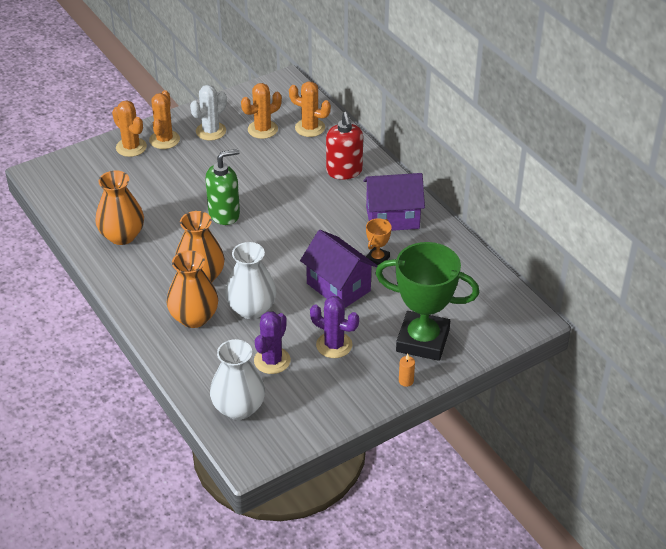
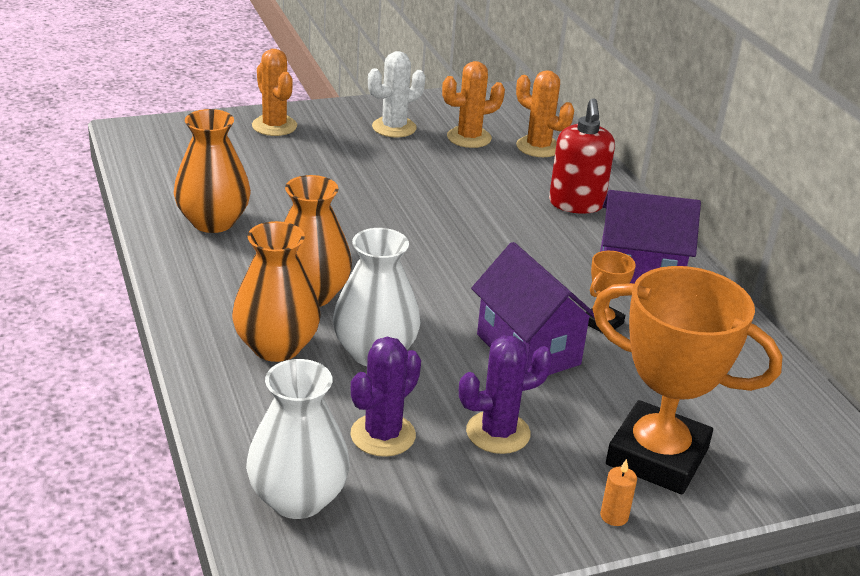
camera: 10 degrees right, 10 degrees down
orange cactus [149,90,180,149] -> none
green soap dispenser [205,149,240,225] -> none
purple cactus [310,296,359,358] -> purple cactus turned 60 degrees counterclockwise [459,335,553,454]
green trophy [375,242,479,361] -> orange trophy [592,266,783,494]

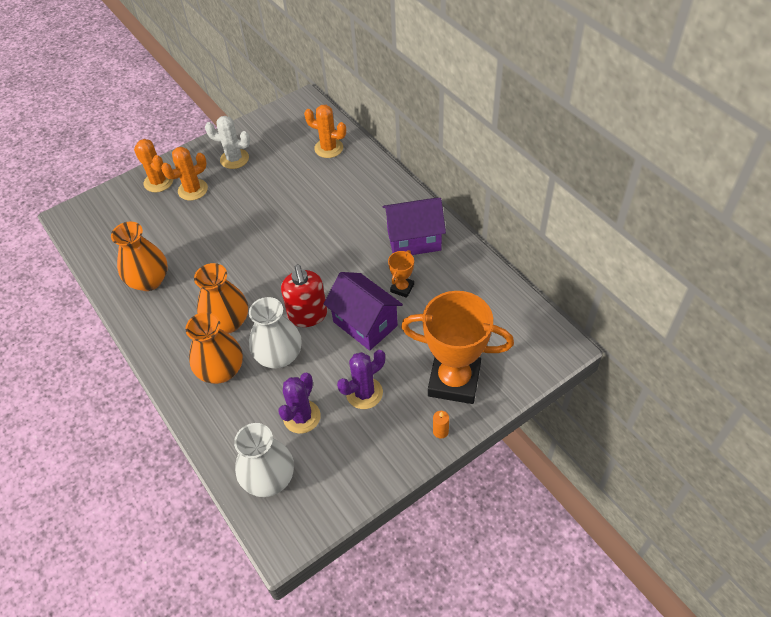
camera: 10 degrees left, 20 degrees up
white cactus [368,51,425,138] -> white cactus turned 60 degrees clockwise [205,116,250,169]
orange cactus [442,61,505,148] -> orange cactus moved to [161,147,208,201]
red soap dispenser [549,98,615,214] -> red soap dispenser moved to [281,265,327,327]

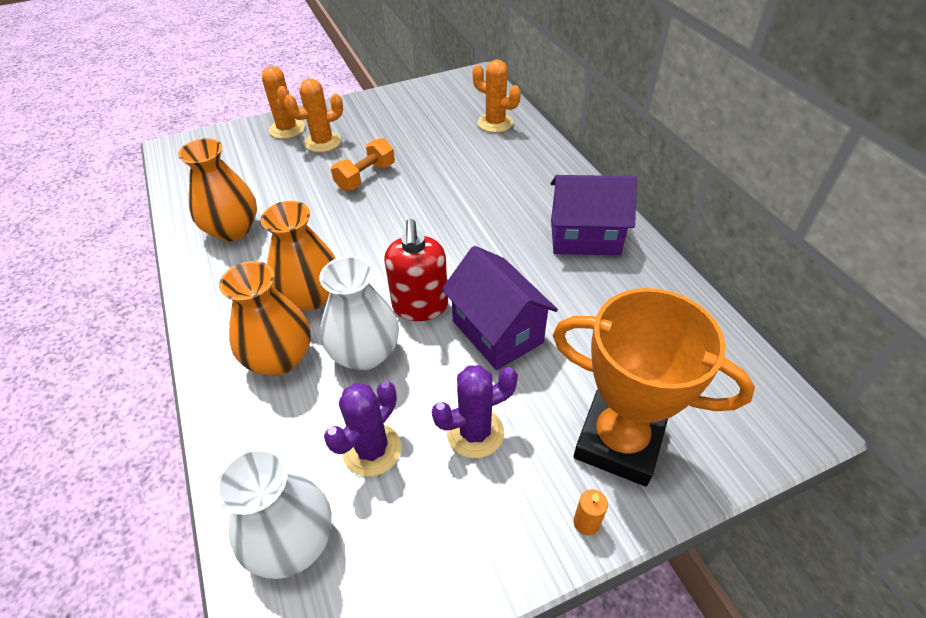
camera: 10 degrees right, 5 degrees down
white cactus [205,116,250,169] -> none
orange trophy [388,250,414,298] -> none
none -> orange dumbbell [331,138,395,191]

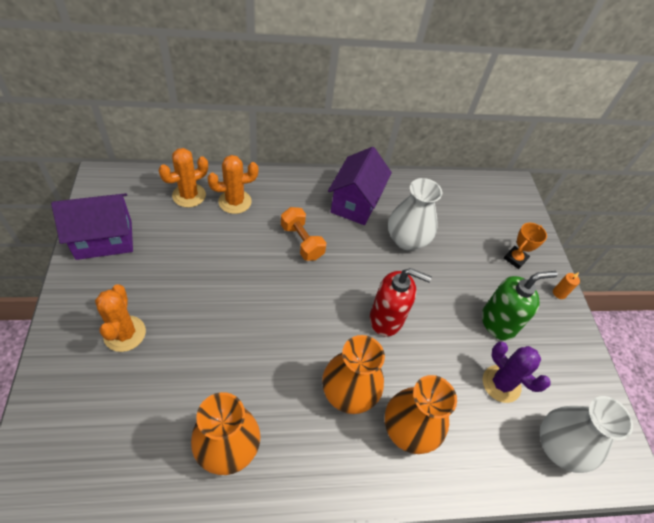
camera: 80 degrees left, 5 degrees up
orange cactus [262,66,305,139] -> orange cactus moved to [207,155,258,214]
white vase [319,256,399,370] -> white vase moved to [388,178,442,251]
orange dumbbell [331,138,395,191] -> orange dumbbell moved to [281,207,326,261]
purple cactus [432,365,518,458] -> green soap dispenser [482,271,558,341]
purple house [442,246,558,370] -> purple house moved to [51,193,133,260]
orange trophy [553,288,755,486] -> orange trophy [504,223,547,269], size x0.44

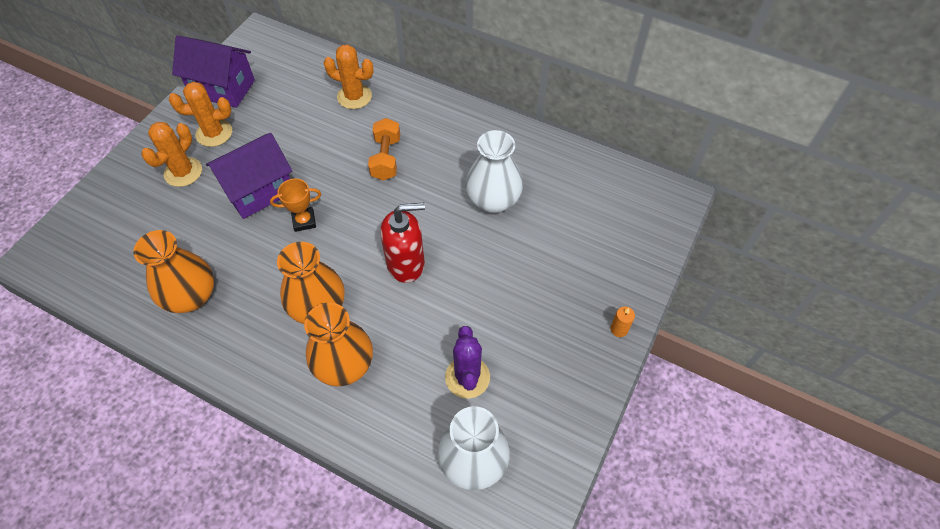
camera: 40 degrees right, 5 degrees up
orange cactus [158,148,208,208] -> orange cactus moved to [169,82,232,147]
purple house [328,147,392,225] -> purple house moved to [206,133,292,219]
red soap dispenser [370,268,432,337] -> red soap dispenser turned 60 degrees counterclockwise [380,203,425,283]
green soap dispenser [482,271,558,341] -> none
orange trophy [504,223,547,269] -> orange trophy moved to [270,179,321,232]

